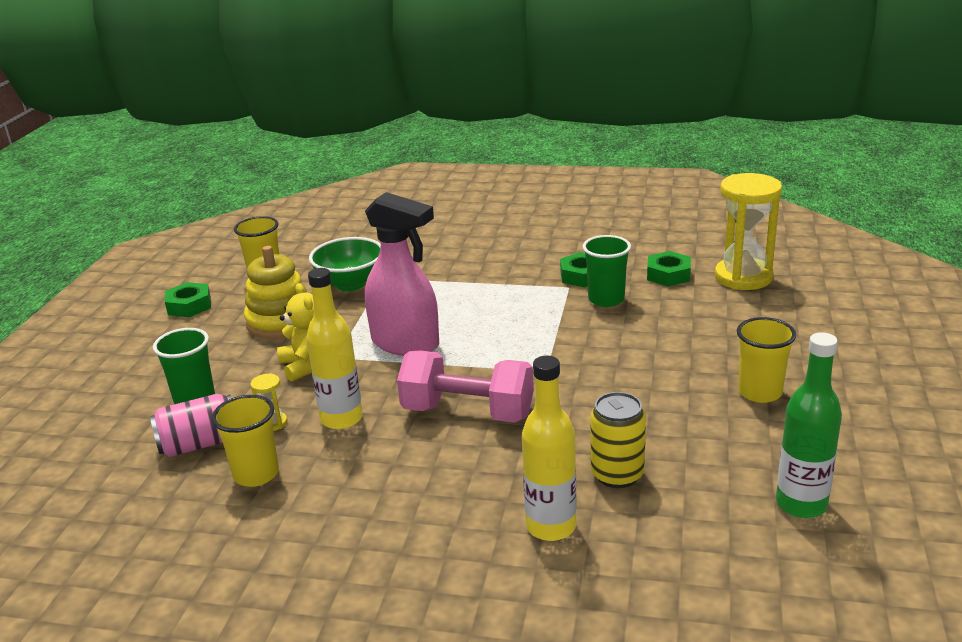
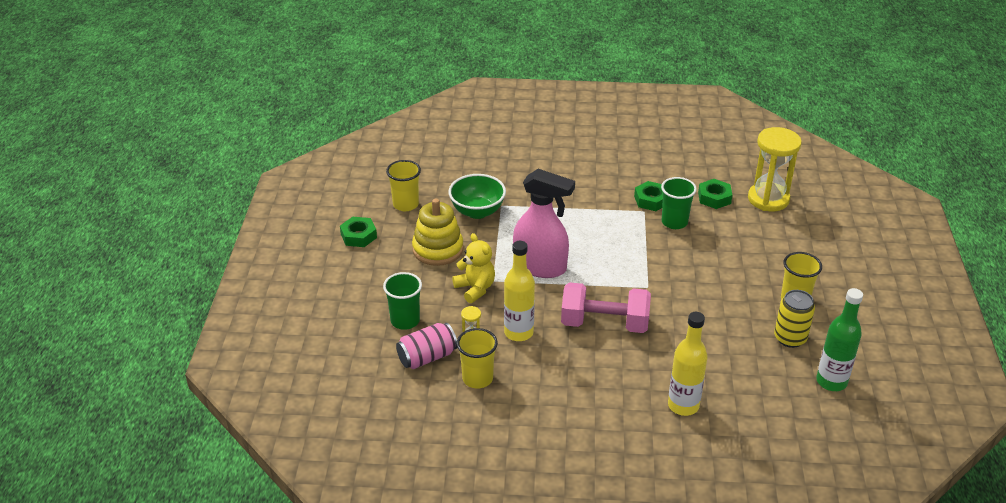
camera: 10 degrees left, 10 degrees up
yellow can [591,392,646,488] -> yellow can moved to [774,290,815,348]

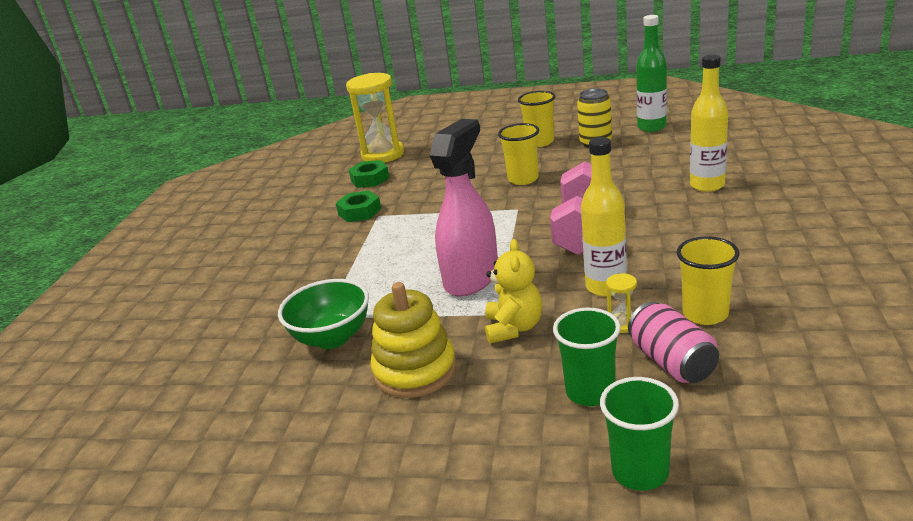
camera: 80 degrees left, 10 degrees down
green nut [340,217,377,247] -> none
yellow cup [386,160,421,211] -> yellow cup moved to [498,123,539,185]
yellow teddy bear [452,233,495,303] -> yellow teddy bear turned 120 degrees clockwise [485,239,542,344]
green cup [661,177,697,229] -> green cup moved to [600,377,679,491]

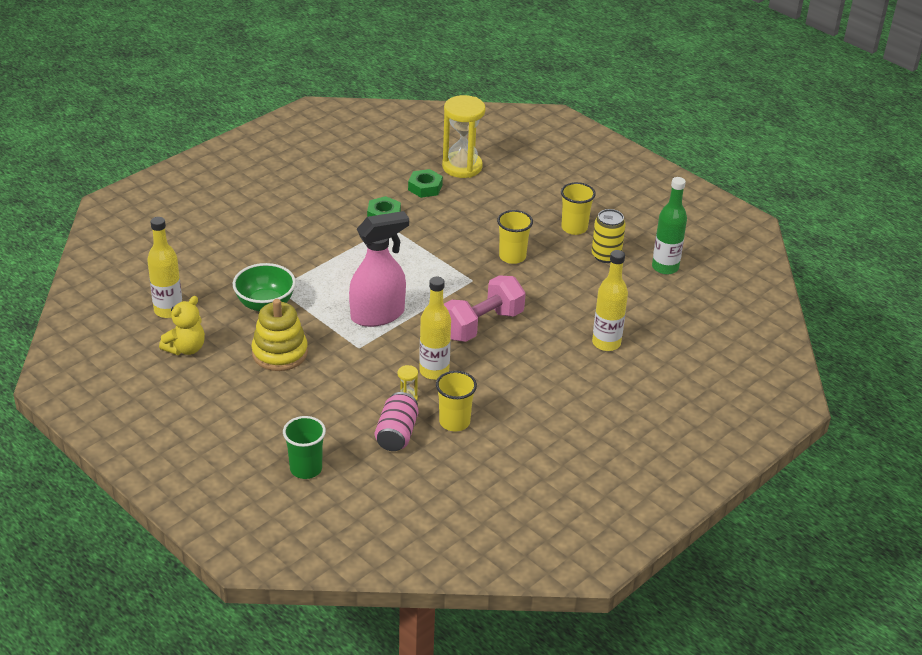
camera: 30 degrees right, 10 degrees up
yellow teddy bear [485,239,542,344] -> yellow teddy bear moved to [159,296,205,355]
green cup [553,308,621,406] -> none
none -> yellow bottle [147,217,182,318]

